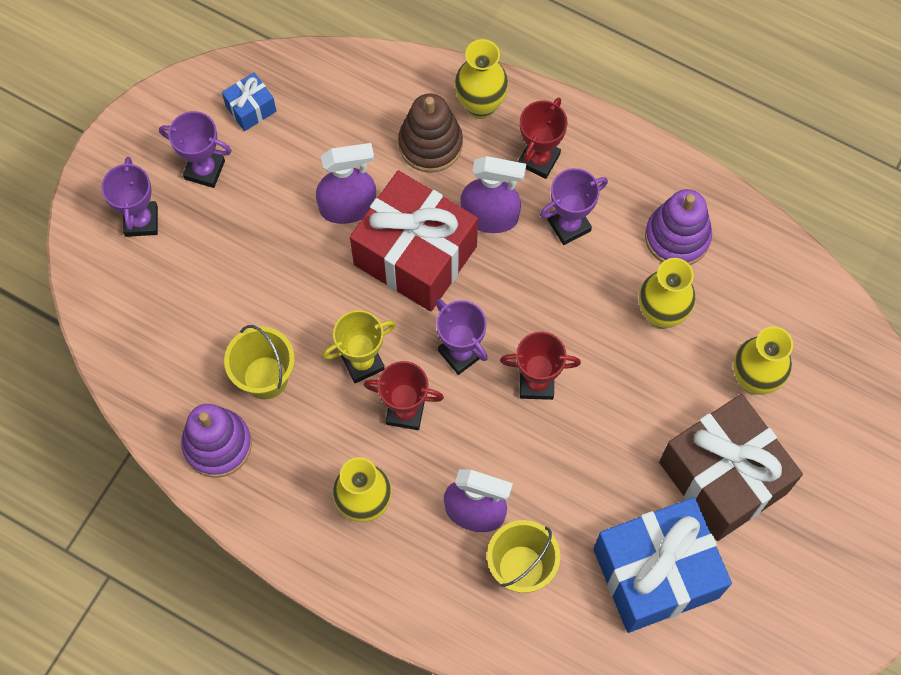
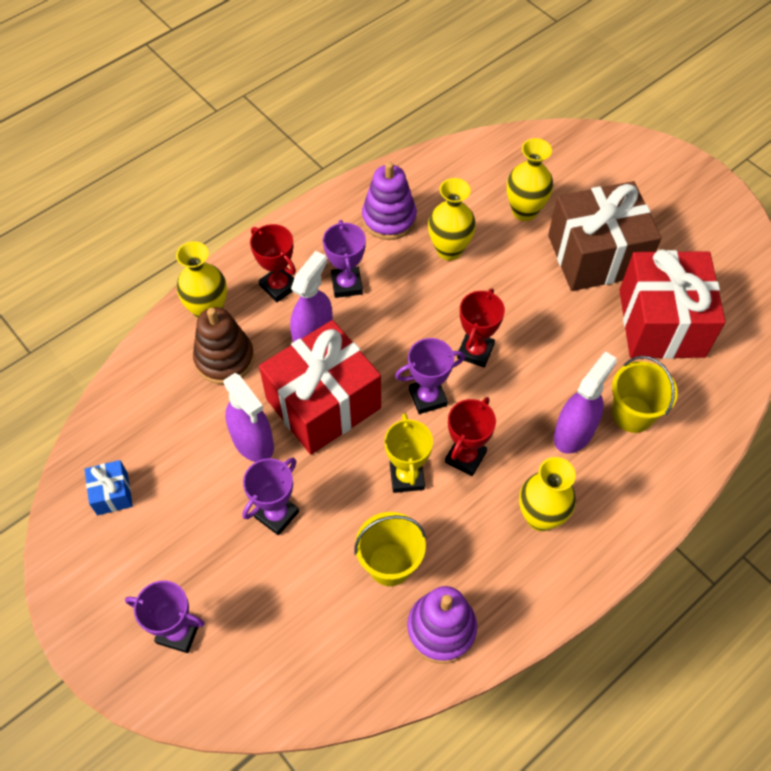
camera: 70 degrees left, 10 degrees down
purple trophy [159,111,232,188] -> purple trophy moved to [242,458,299,536]
purple spray bottle [316,143,376,224] -> purple spray bottle turned 135 degrees clockwise [224,373,274,462]
blue gift [593,497,732,633] -> red gift [619,249,726,359]

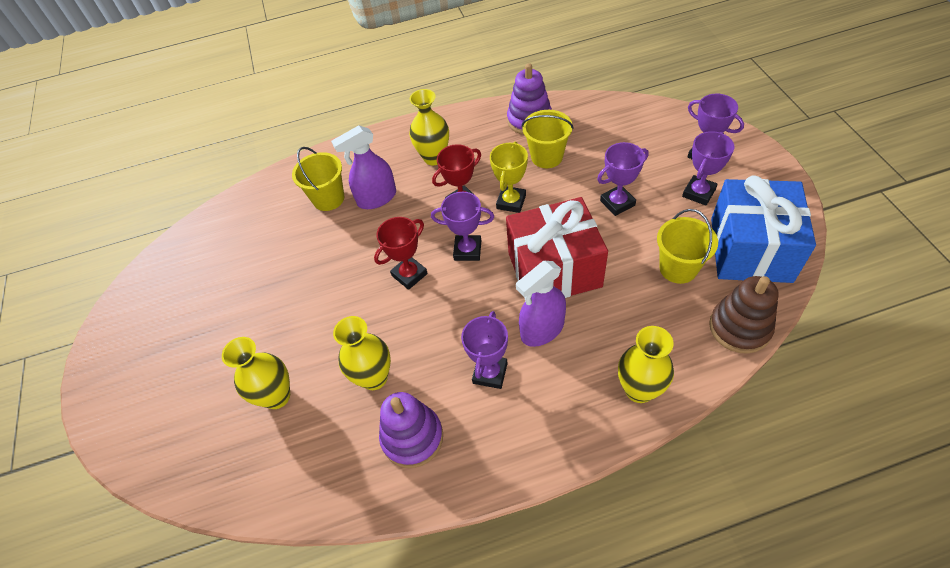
camera: 150 degrees left, 5 degrees down
blue gift [85,460,133,515] -> blue gift [711,176,816,283], size x2.34
brown stacking toy [193,307,254,384] -> brown stacking toy moved to [709,276,779,354]
purple spray bottle [224,373,274,462] -> none
red trophy [250,224,296,302] -> none
brown gift [548,181,662,291] -> none
red gift [619,249,726,359] -> none
none -> yellow bucket [657,209,718,284]
none -> purple trophy [682,131,734,206]

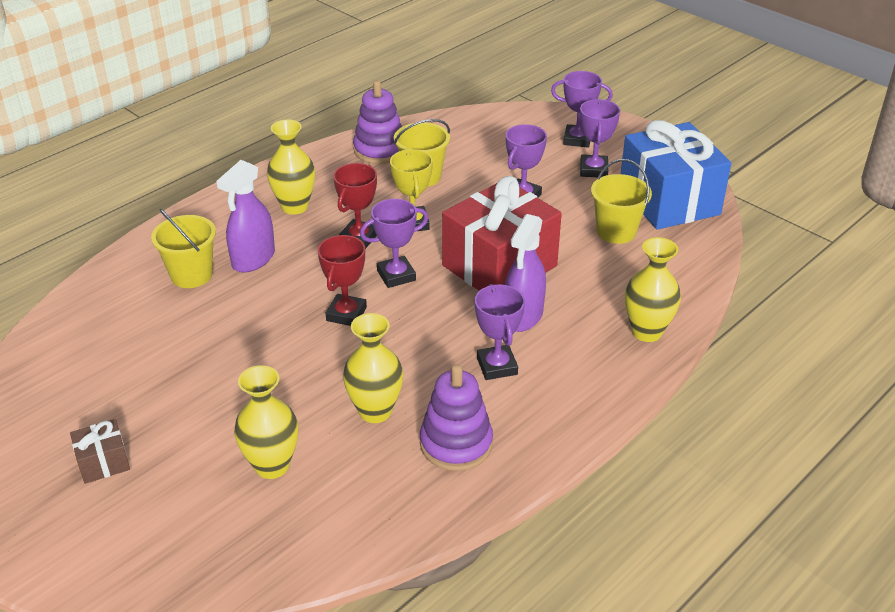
camera: 35 degrees left, 15 degrees down
brown stacking toy [709,276,779,354] -> none
none -> brown gift [70,419,130,484]

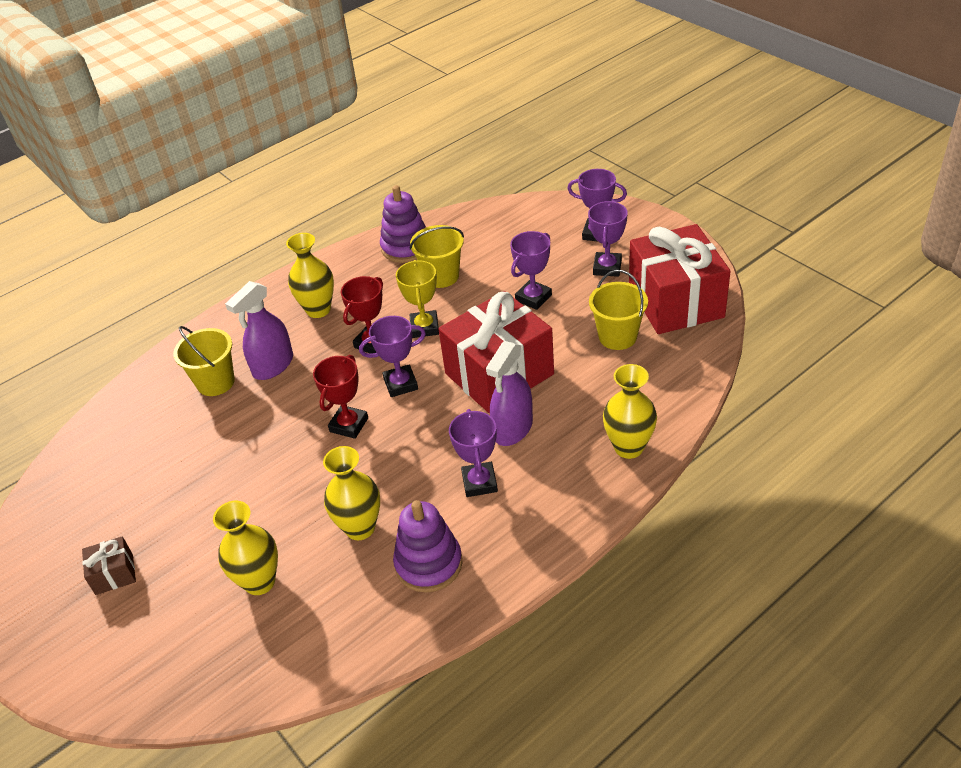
camera: 10 degrees right, 5 degrees up
blue gift [621,120,731,230] -> red gift [629,224,731,334]

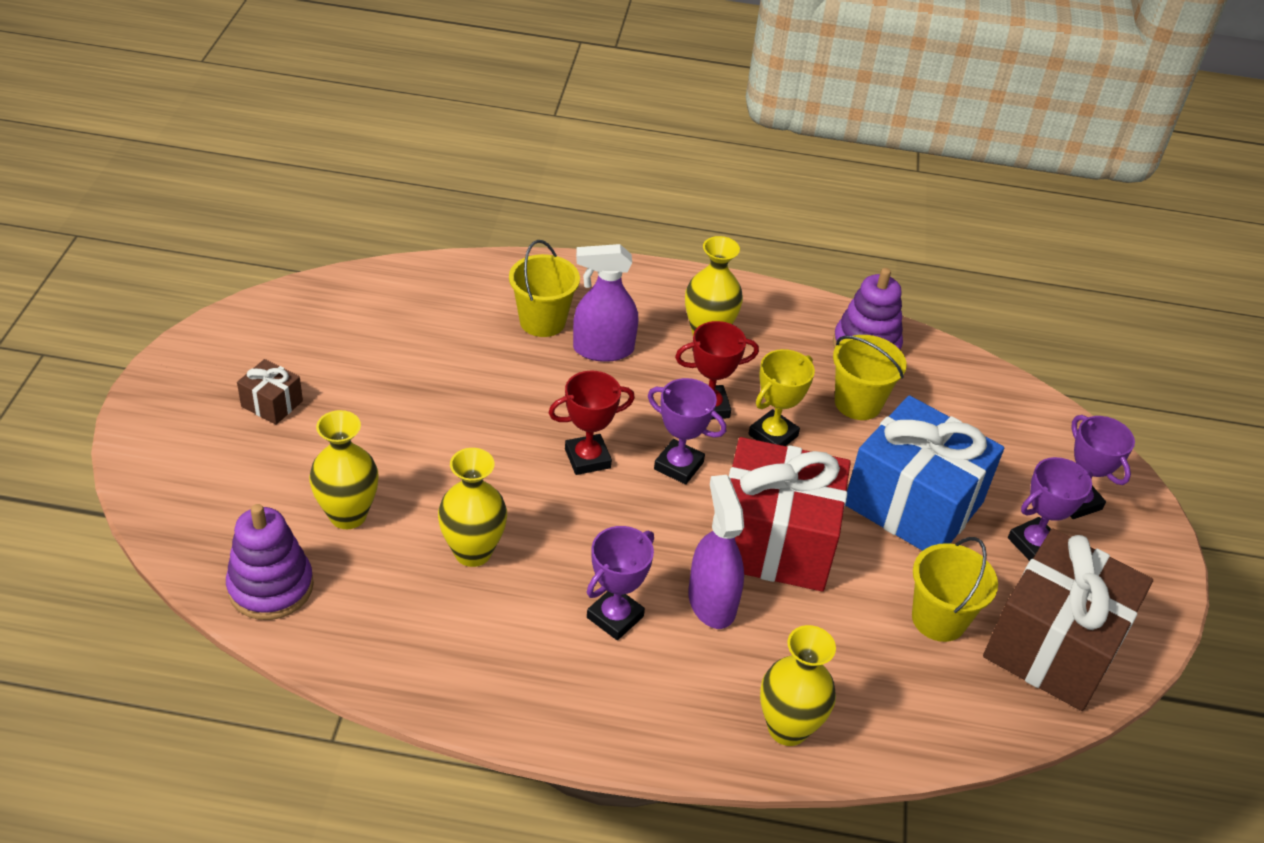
camera: 40 degrees right, 0 degrees up
purple stacking toy [393,500,463,592] -> purple stacking toy moved to [226,504,314,620]
purple spray bottle [486,341,533,446] -> purple spray bottle turned 90 degrees clockwise [688,475,744,629]
purple trophy [510,231,552,310] -> blue gift [845,395,1004,551]
red gift [629,224,731,334] -> brown gift [983,528,1153,711]

